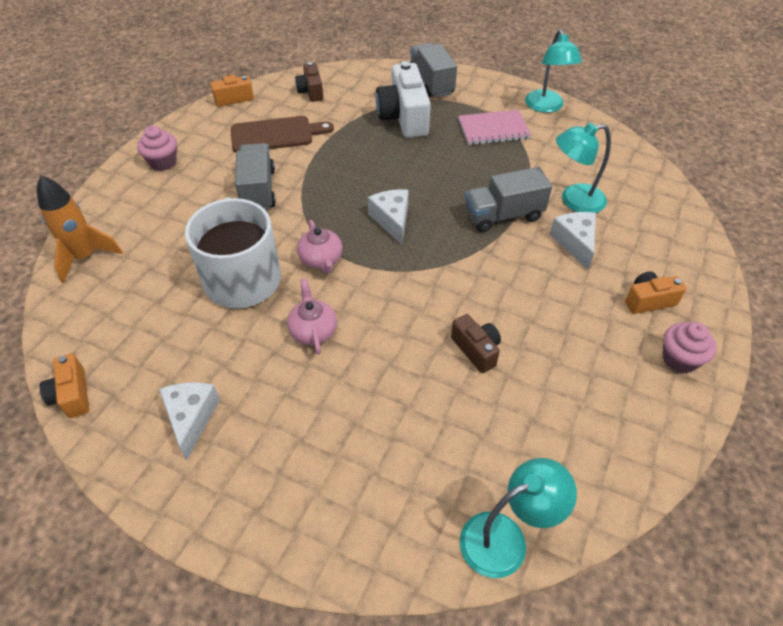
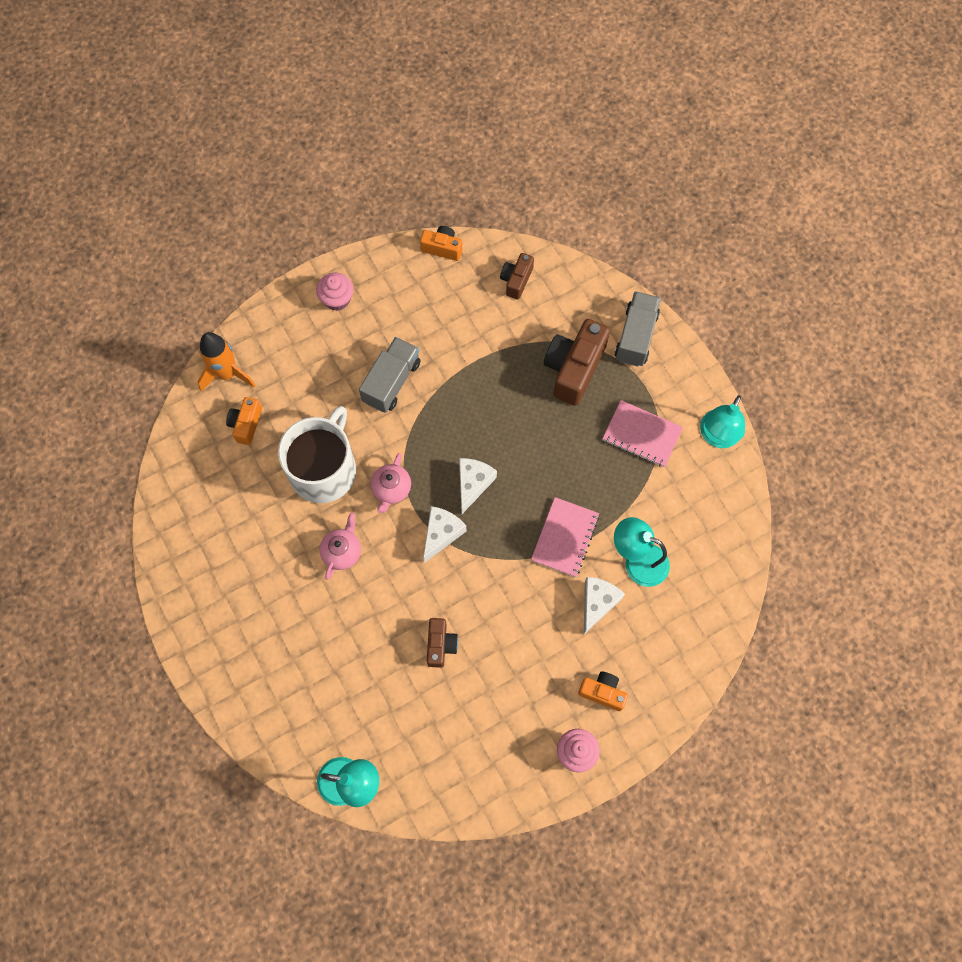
camera: 35 degrees right, 20 degrees up
orange camera [39,353,89,418] -> orange camera moved to [226,397,262,445]
white cheese [159,382,220,460] -> white cheese moved to [423,506,466,563]
brown cutting board [231,116,334,153] -> none
white camera [376,61,431,138] -> brown camera [544,319,610,406]
grey truck [465,167,552,232] -> pink notebook [531,497,599,577]

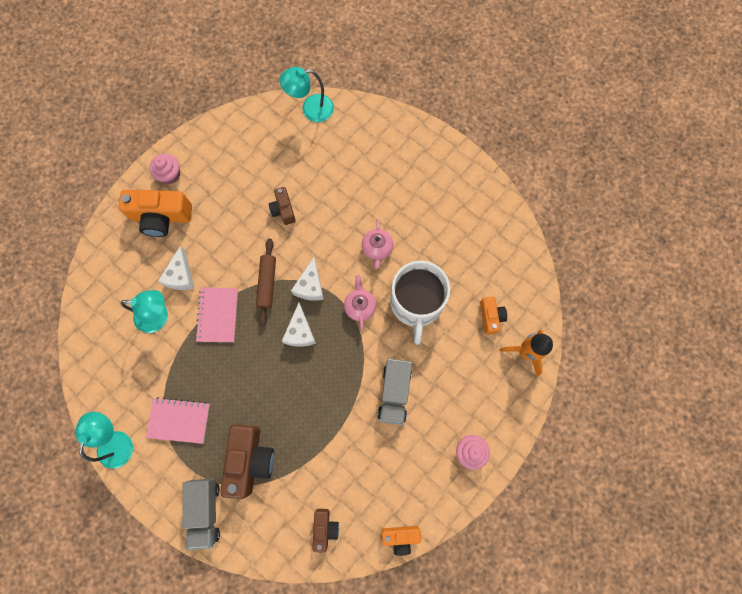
camera: 160 degrees right, 5 degrees up
orange camera [578,672,628,711] -> orange camera [119,190,192,237], size x1.82
none -> brown rolling pin [256,239,276,326]

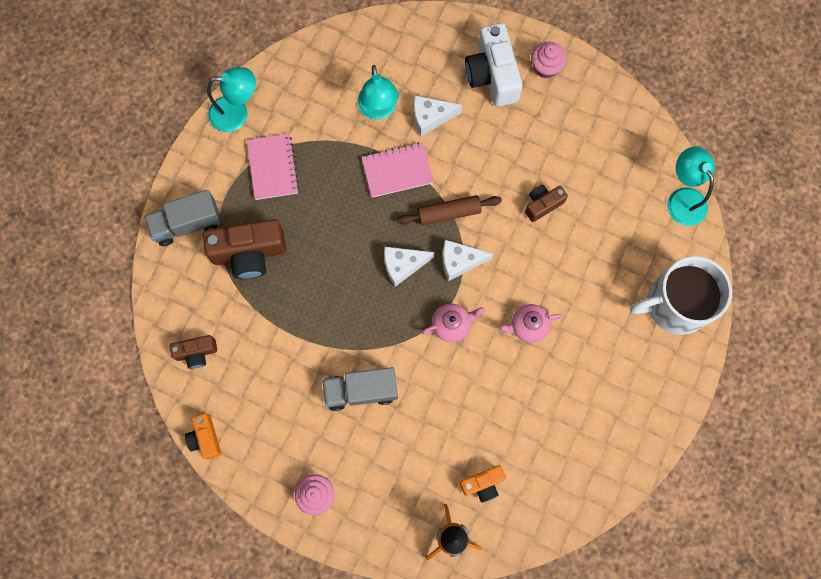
camera: 75 degrees right, 0 degrees up
orange camera [119,190,192,237] -> white camera [465,23,523,107]
white mug [390,261,450,345] -> white mug moved to [630,256,732,335]

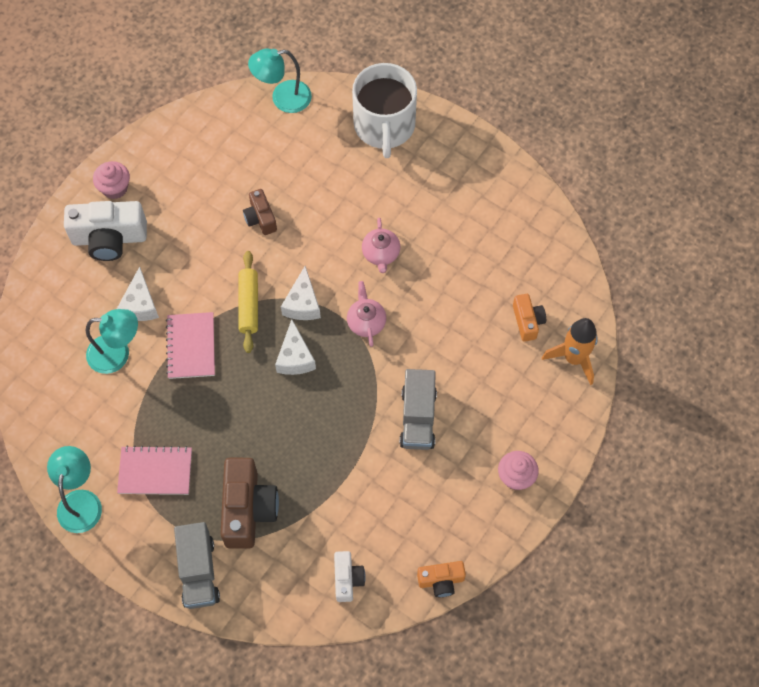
camera: 80 degrees left, 10 degrees down
brown camera [170,335,217,369] -> white camera [334,551,366,602]
brown rolling pin [397,195,502,225] -> yellow rolling pin [239,251,258,353]

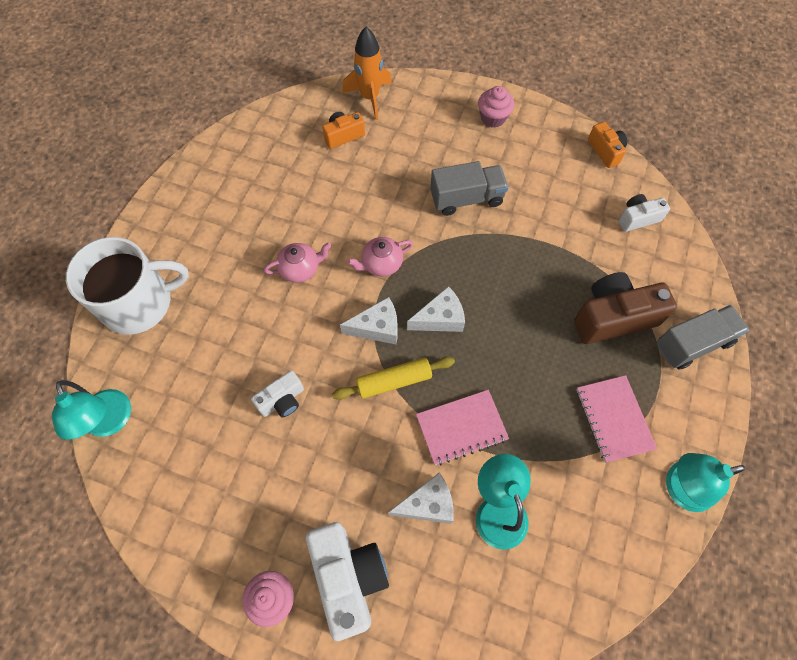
camera: 105 degrees left, 0 degrees up
brown camera [243,189,277,235] -> white camera [251,370,304,417]

